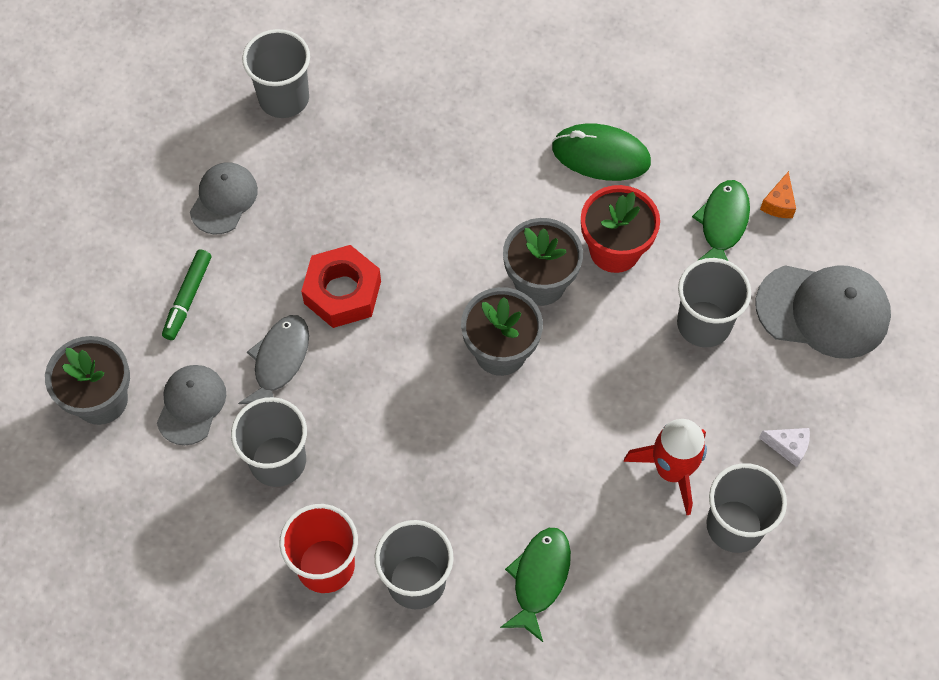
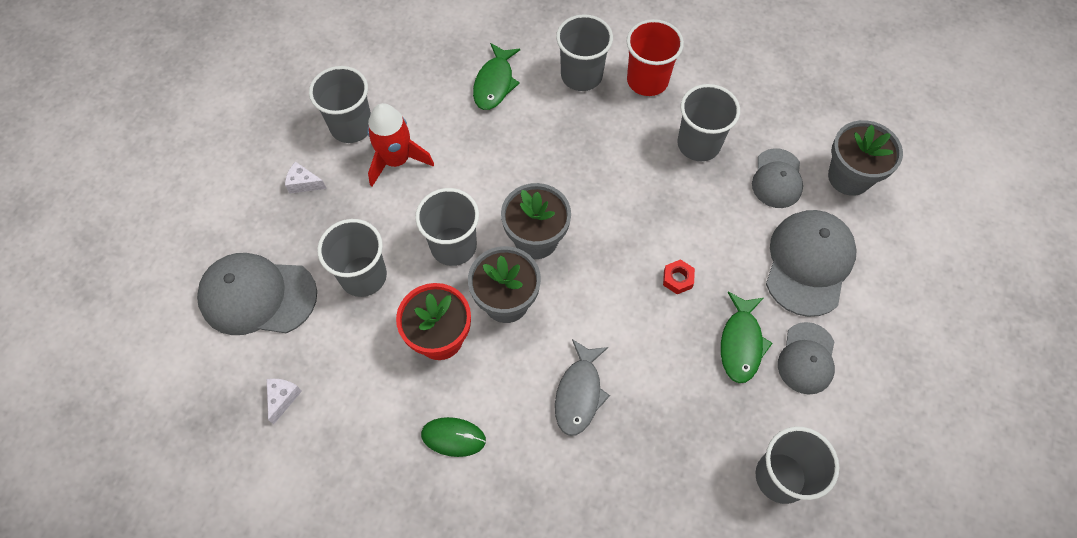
camera: 175 degrees right, 0 degrees up
green marker [162,249,211,340] -> grey cap [766,210,857,317]
grey fish [238,315,309,404] -> grey fish moved to [555,339,610,436]
red nut [301,245,381,328] -> red nut [663,259,695,294], size x0.48
green mouse [552,123,651,181] -> green mouse [421,417,486,457], size x0.66
green fish [692,180,750,261] -> green fish moved to [721,292,773,383]
orange cheese [760,171,796,218] -> white cheese [267,379,302,425]
none -> grey cup [415,188,479,266]

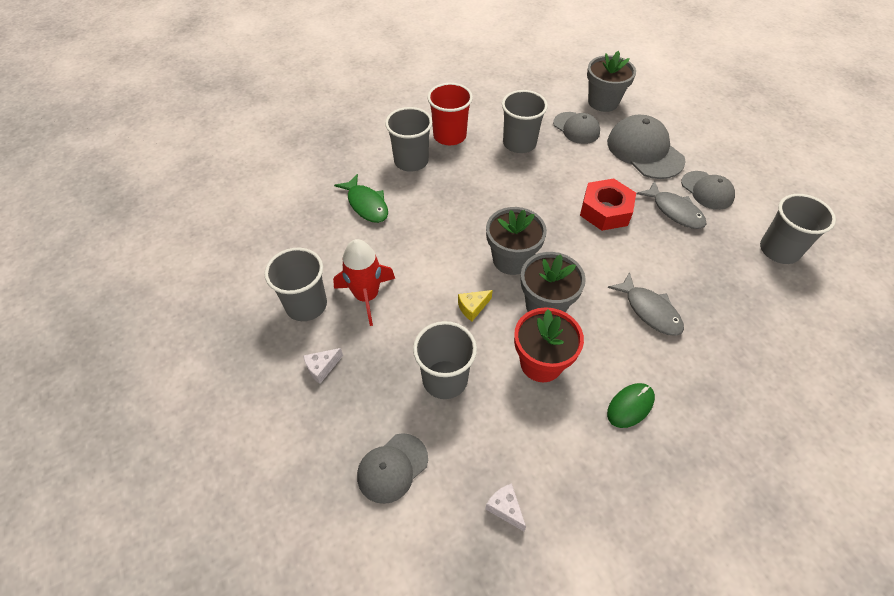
camera: 50 degrees left, 10 degrees down
grey cap [197,253,317,335] -> grey cap [357,433,428,504], size x0.62
grey cup [415,188,479,266] -> yellow cheese [458,290,493,321]
red nut [663,259,695,294] -> red nut [580,179,636,231], size x2.10
green fish [721,292,773,383] -> grey fish [637,181,707,229]

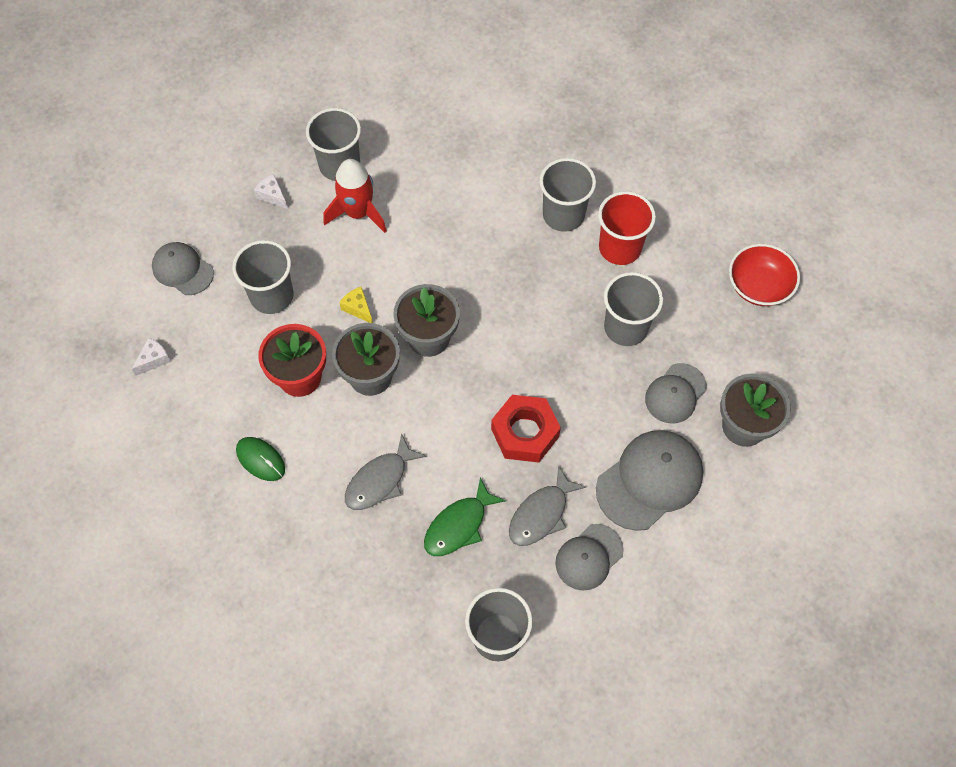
camera: 80 degrees right, 10 degrees up
green fish [334,174,388,223] -> green fish moved to [424,478,506,556]
none -> red bowl [729,244,800,306]

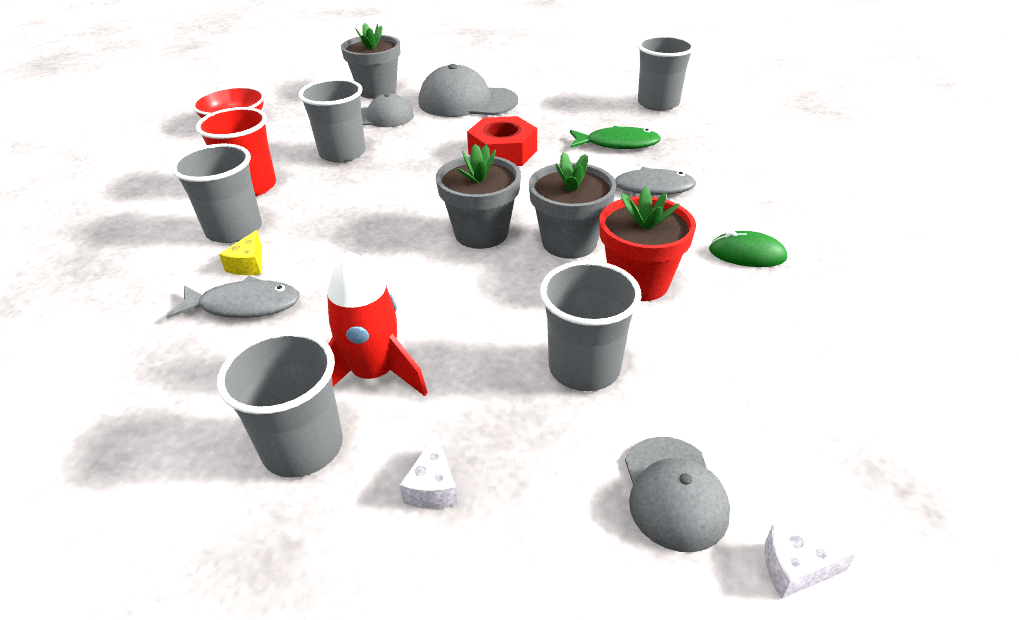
camera: 130 degrees left, 25 degrees down
white cheese [132,338,171,376] -> white cheese moved to [764,524,857,599]
green mouse [236,437,285,481] -> green mouse turned 75 degrees counterclockwise [709,231,787,267]
yellow cheese [339,287,373,323] -> yellow cheese moved to [219,230,262,275]
grey fish [509,465,586,546] -> grey fish moved to [166,276,300,319]
grey cap [555,524,624,590] -> none

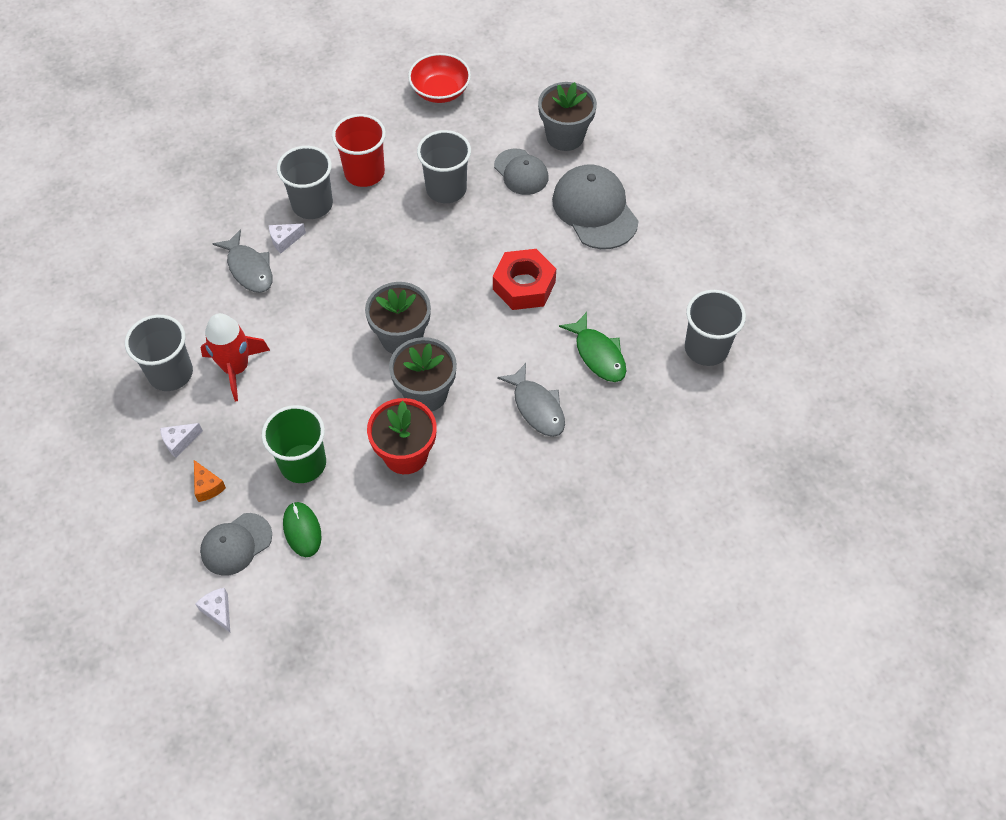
camera: 55 degrees right, 20 degrees up
yellow cheese [219,230,262,275] -> white cheese [269,224,306,253]
grey cup [540,260,642,391] -> green cup [262,405,326,483]
green mouse [709,231,787,267] -> green mouse moved to [283,502,321,557]
none -> orange cheese [194,460,226,502]

